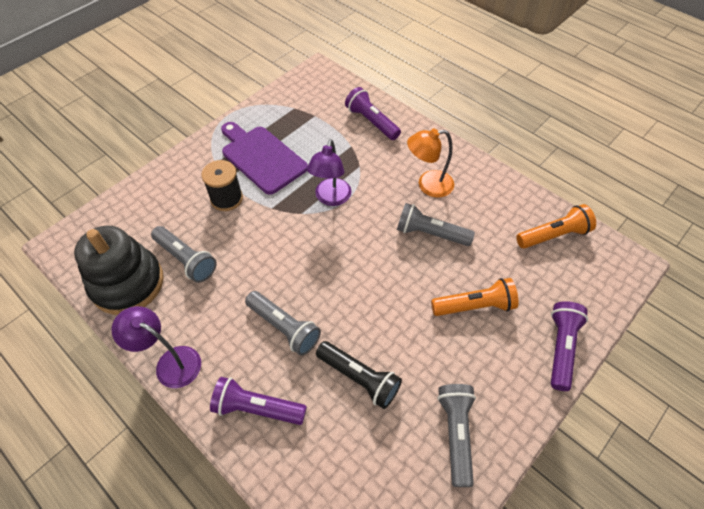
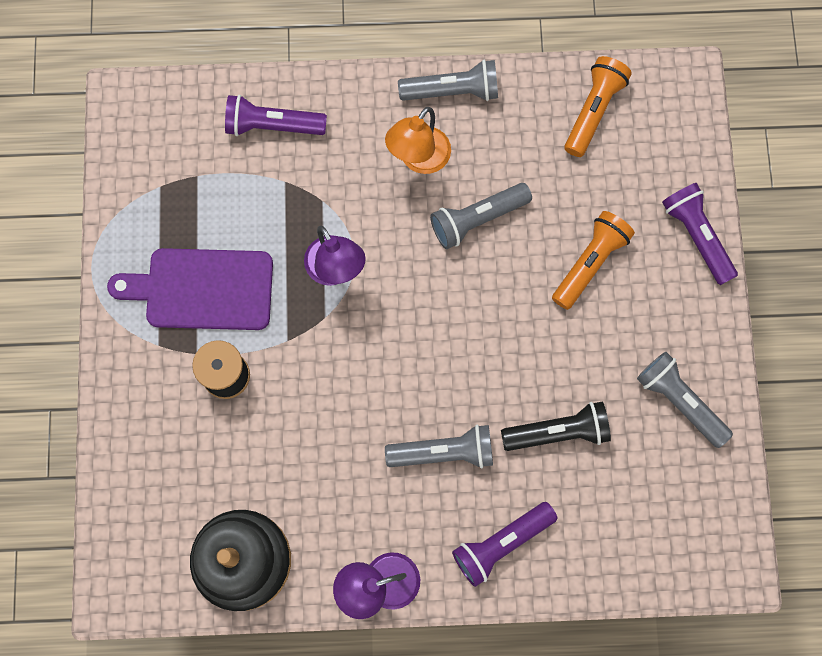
camera: 45 degrees left, 20 degrees up
grey flashlight [151,226,216,283] -> grey flashlight moved to [398,60,498,101]

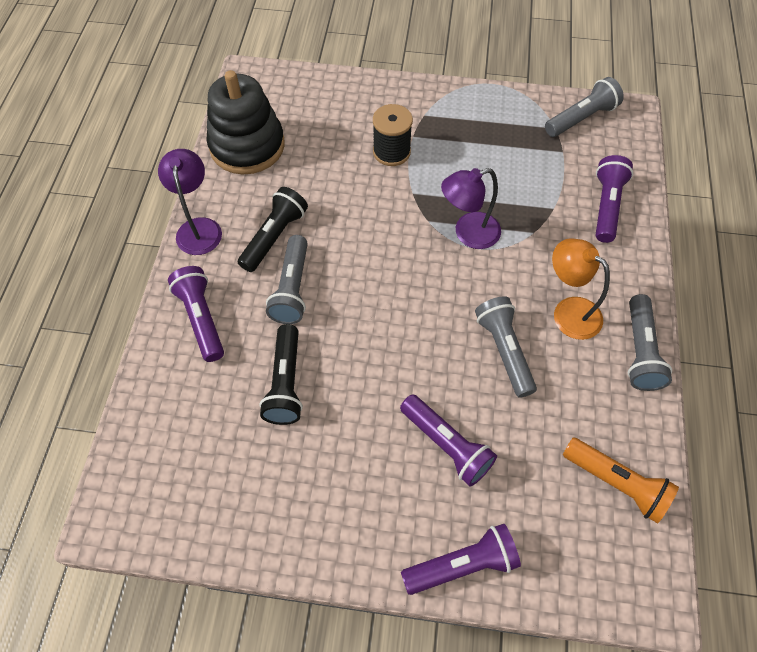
camera: 100 degrees right, 15 degrees down
purple cutting board [107,248,273,330] -> none
orange flashlight [552,211,635,310] -> purple flashlight [400,394,497,487]
grey flashlight [637,352,733,448] -> grey flashlight moved to [545,77,624,137]
none -> black flashlight [238,187,308,272]

